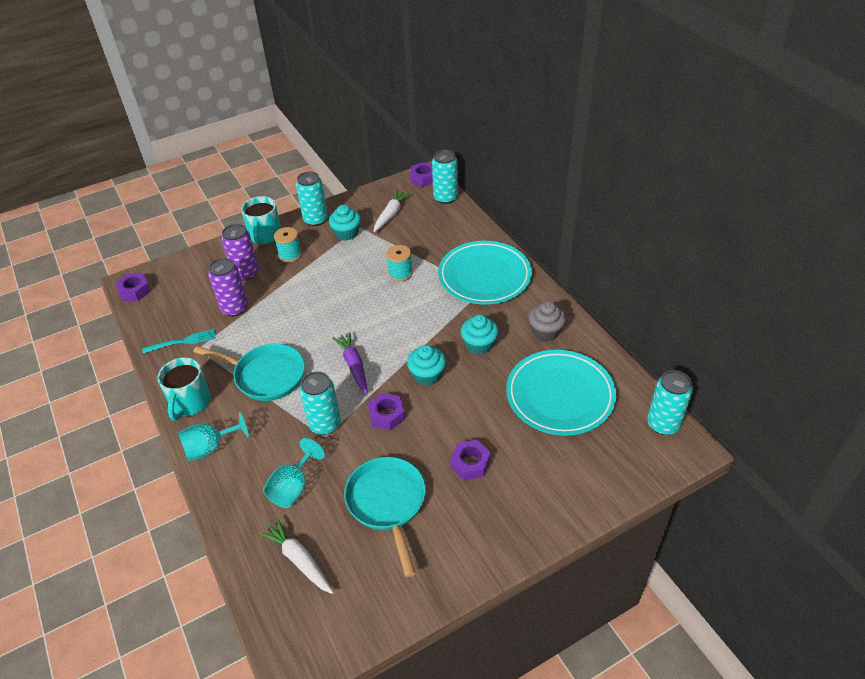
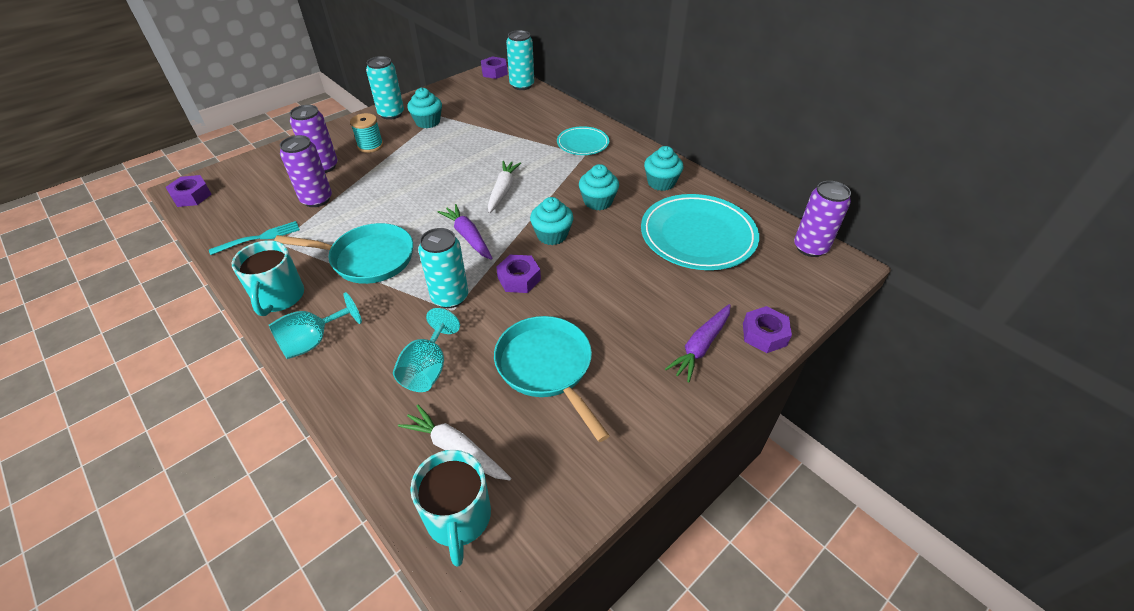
camera: 15 degrees left, 0 degrees up
turquoise mug [241,196,281,245] -> turquoise mug moved to [410,450,491,567]
white carrot [374,190,411,232] -> white carrot moved to [488,161,521,214]
turquoise spool [386,245,413,282] -> none
turquoise plate [438,241,532,304] -> turquoise plate [557,126,609,155], size x0.55
purple nut [450,440,491,480] -> purple nut moved to [743,306,792,353]
grey cupcake [528,301,566,341] -> turquoise cupcake [644,146,684,191]
turquoise can [647,370,693,435] -> purple can [794,181,851,257]
none -> purple carrot [665,304,731,382]

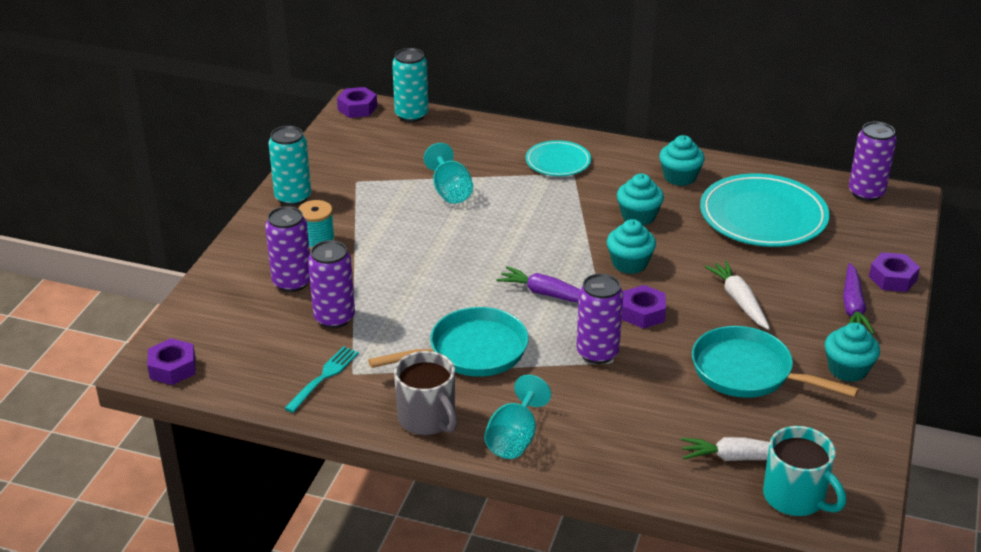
camera: 30 degrees left, 10 degrees down
turquoise mug [232,240,304,316] -> grey mug [394,351,458,435]
turquoise goblet [393,308,460,392] -> turquoise goblet moved to [424,143,473,204]
turquoise cupcake [407,88,442,128] -> turquoise cupcake moved to [825,322,880,382]
turquoise can [418,228,468,308] -> purple can [576,274,623,364]
white carrot [488,161,521,214] -> white carrot moved to [704,261,770,330]

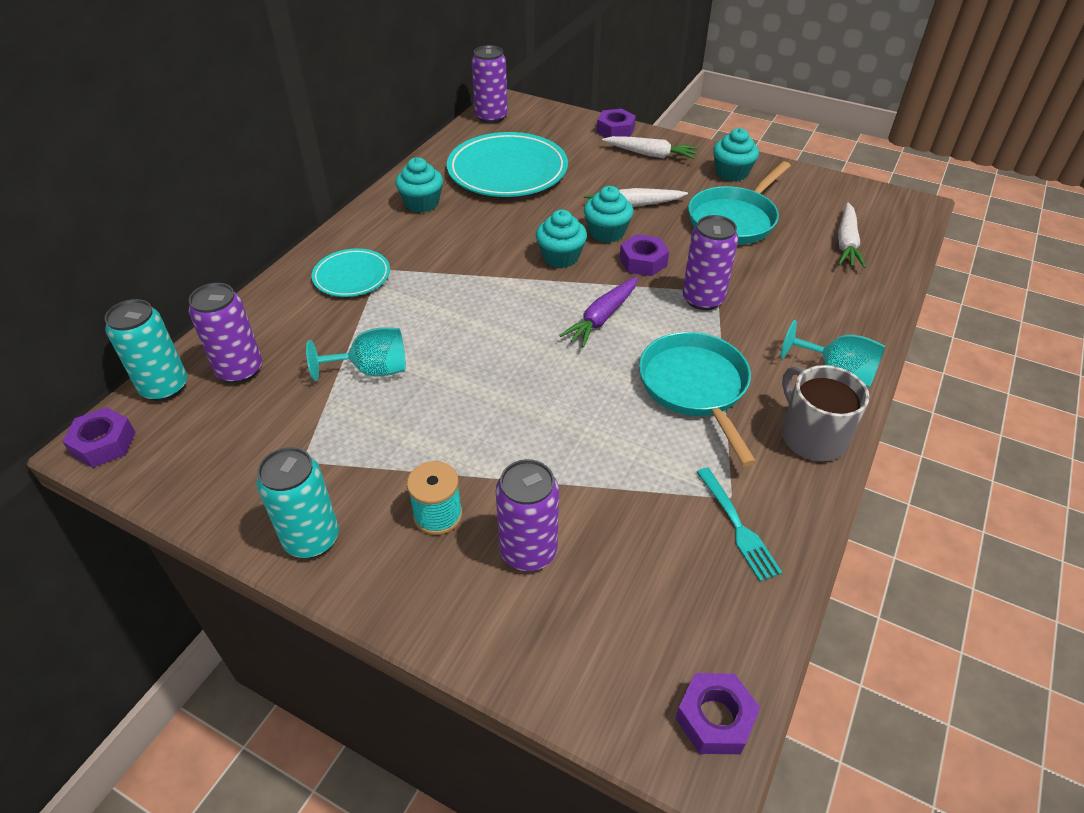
camera: 80 degrees left, 10 degrees up
turquoise fork [284,346,359,413] -> turquoise fork turned 150 degrees counterclockwise [697,468,783,581]
purple can [308,240,355,328] -> purple can moved to [189,283,262,383]
grey mug [394,351,458,435] -> grey mug turned 90 degrees counterclockwise [782,365,869,461]
turquoise cupcake [617,173,664,225] -> turquoise cupcake moved to [584,186,633,243]
turquoise mug [763,426,846,516] -> none
purple carrot [843,263,875,334] -> white carrot [602,136,698,159]

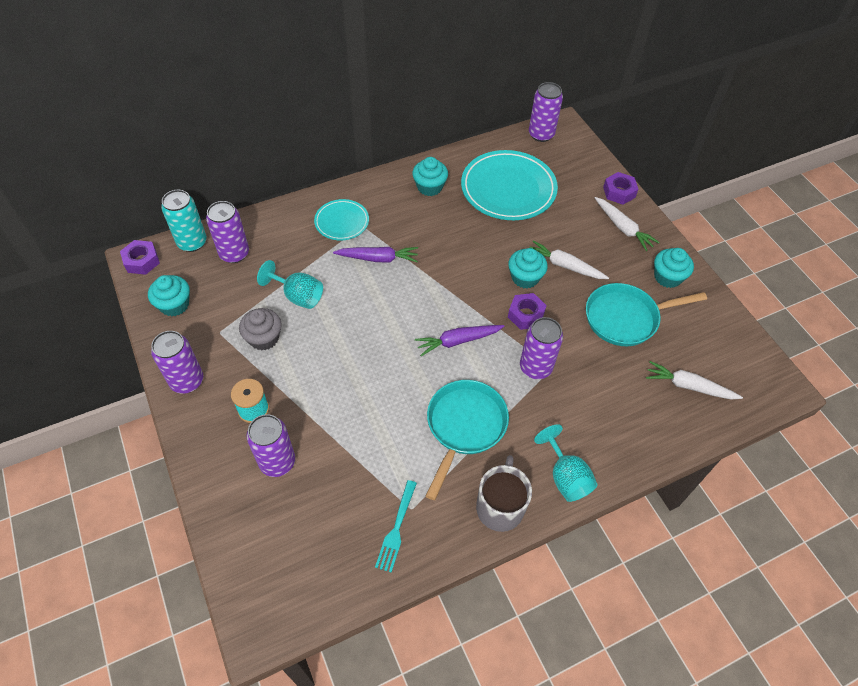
camera: 35 degrees right, 10 degrees up
turquoise can [256,447,339,558] -> purple can [151,331,203,394]
turquoise cupcake [536,209,587,268] -> turquoise cupcake moved to [148,275,190,316]
purple nut [675,673,760,754] -> none
white carrot [838,202,866,268] -> white carrot turned 60 degrees clockwise [646,361,743,399]
none -> grey cupcake [239,308,281,351]
none -> purple carrot [333,247,418,262]

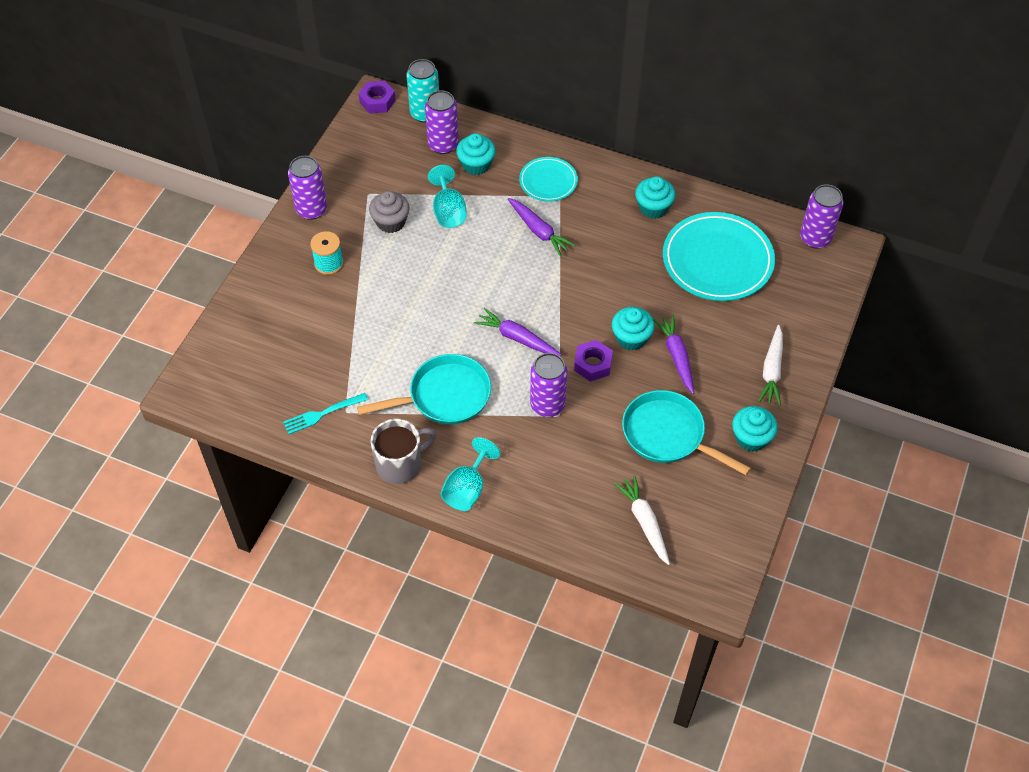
camera: 50 degrees right, 0 degrees up
turquoise cupcake [148,275,190,316] -> turquoise cupcake moved to [456,133,496,175]
purple can [246,414,295,477] -> none
white carrot [529,240,609,279] -> purple carrot [653,314,694,394]
purple nut [603,172,638,205] -> none

